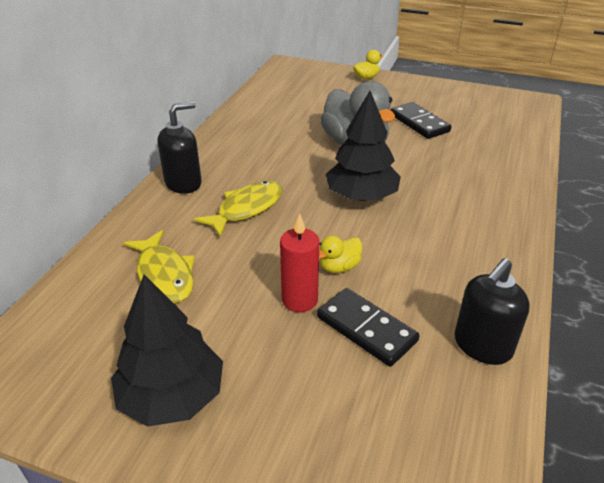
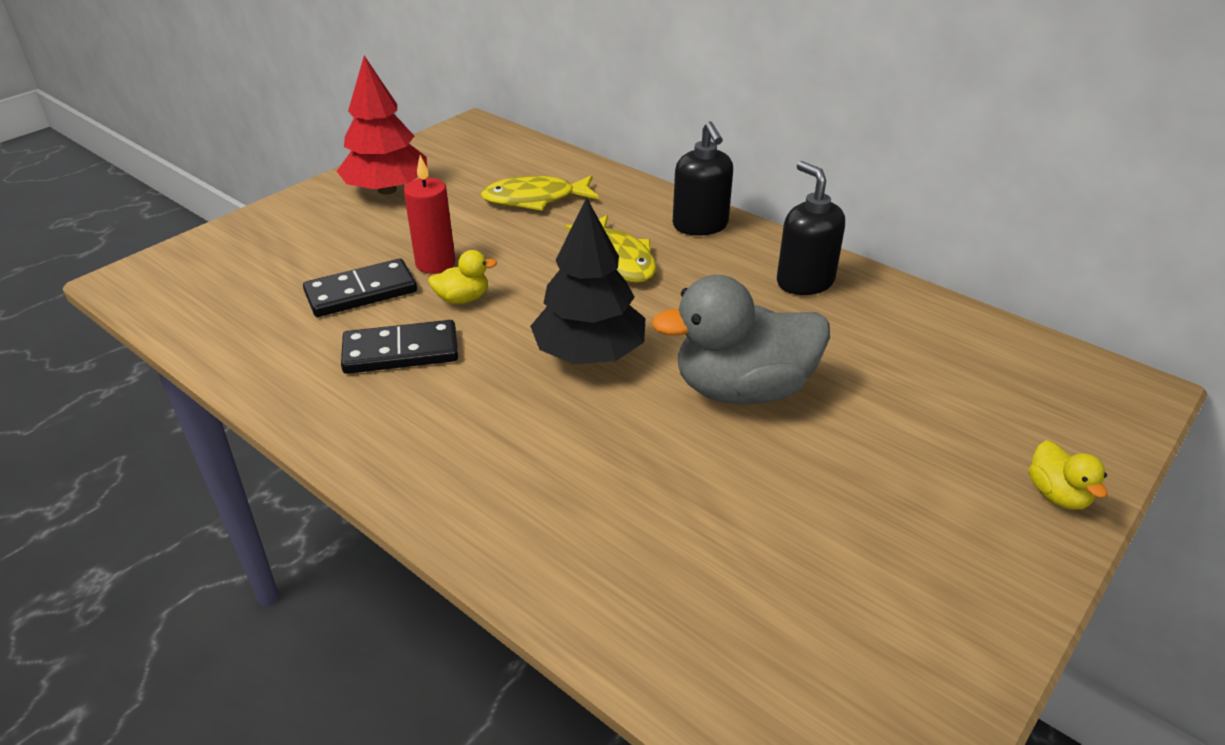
camera: 110 degrees right, 0 degrees up
black tree [111,274,223,427] -> red tree [337,56,427,195]
yellow duck [319,235,362,273] -> yellow duck turned 90 degrees clockwise [428,250,497,304]
black domino [390,102,451,139] -> black domino moved to [341,320,458,374]
black soap dispenser [455,258,530,365] -> black soap dispenser moved to [777,161,845,295]

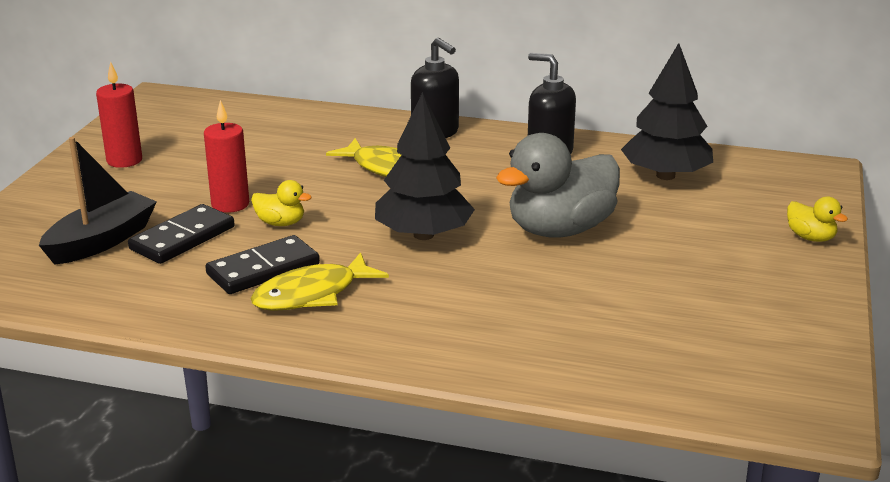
camera: 25 degrees left, 10 degrees down
red tree [337,56,427,195] -> red candle [96,61,142,168]
yellow duck [428,250,497,304] -> yellow duck turned 60 degrees clockwise [251,180,312,226]
yellow fish [480,175,599,211] -> yellow fish moved to [251,252,389,311]
none -> black boat [39,137,157,265]
none -> black tree [621,43,713,180]

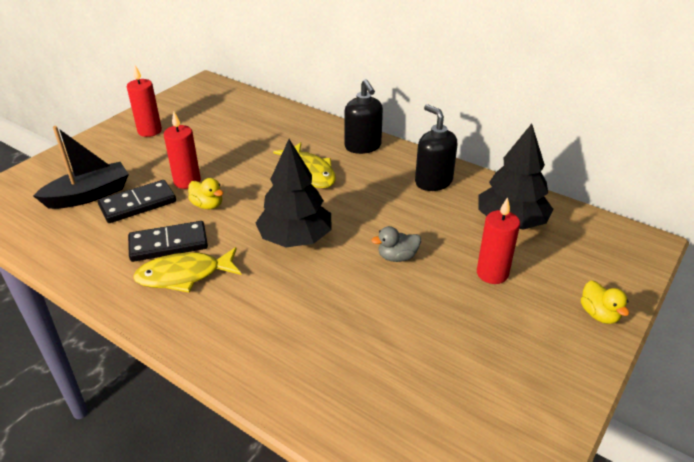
camera: 20 degrees right, 10 degrees up
grey duck [496,133,620,238] -> grey duck [371,226,421,262], size x0.45
none -> red candle [477,197,520,284]

